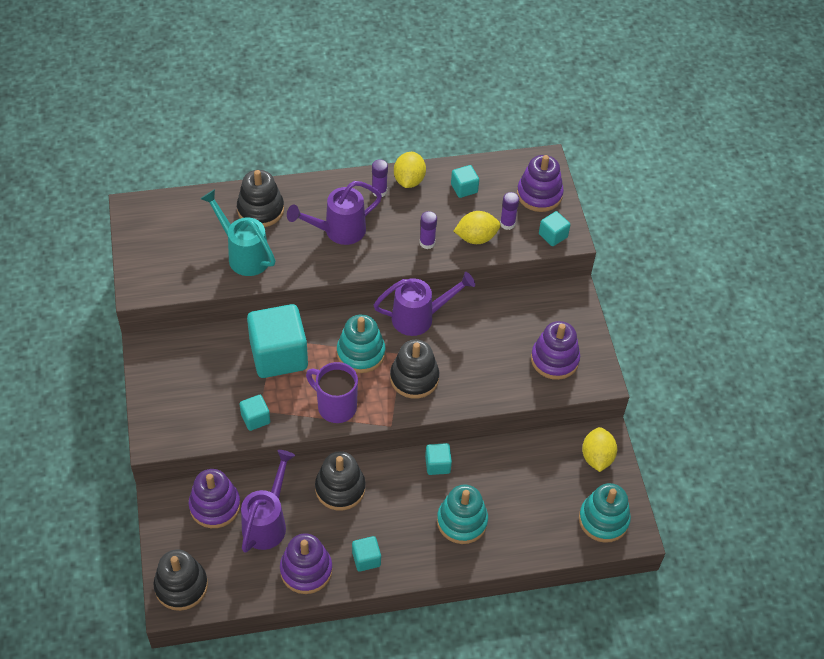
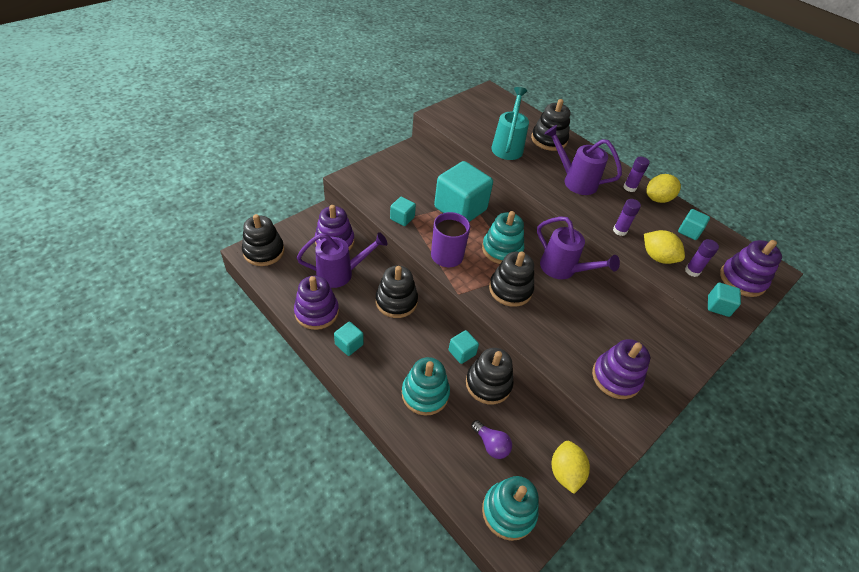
camera: 55 degrees right, 5 degrees down
yellow lemon [582,427,617,472] -> yellow lemon turned 60 degrees counterclockwise [552,441,590,494]
none -> black stacking toy [466,348,514,405]
none -> purple light bulb [471,420,512,459]

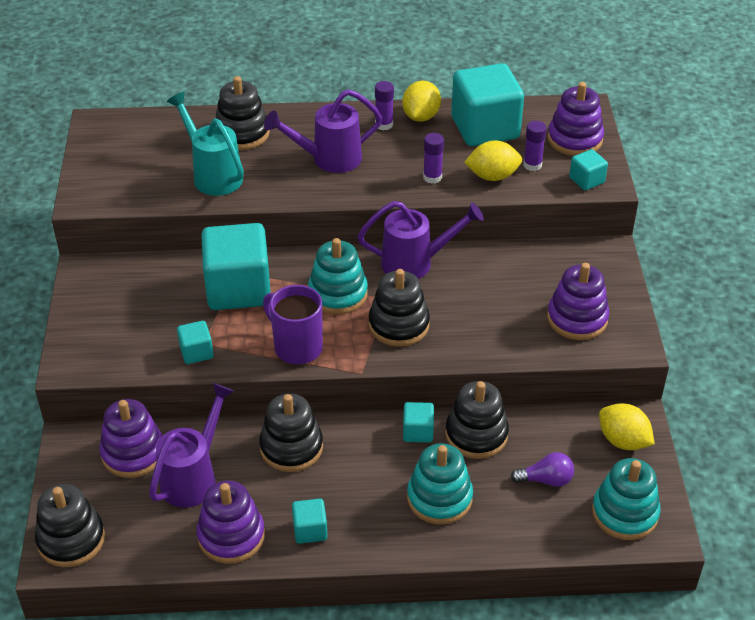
camera: 45 degrees left, 5 degrees down
turquoise cube [678,209,710,240] -> turquoise cube [451,63,524,146], size x2.20

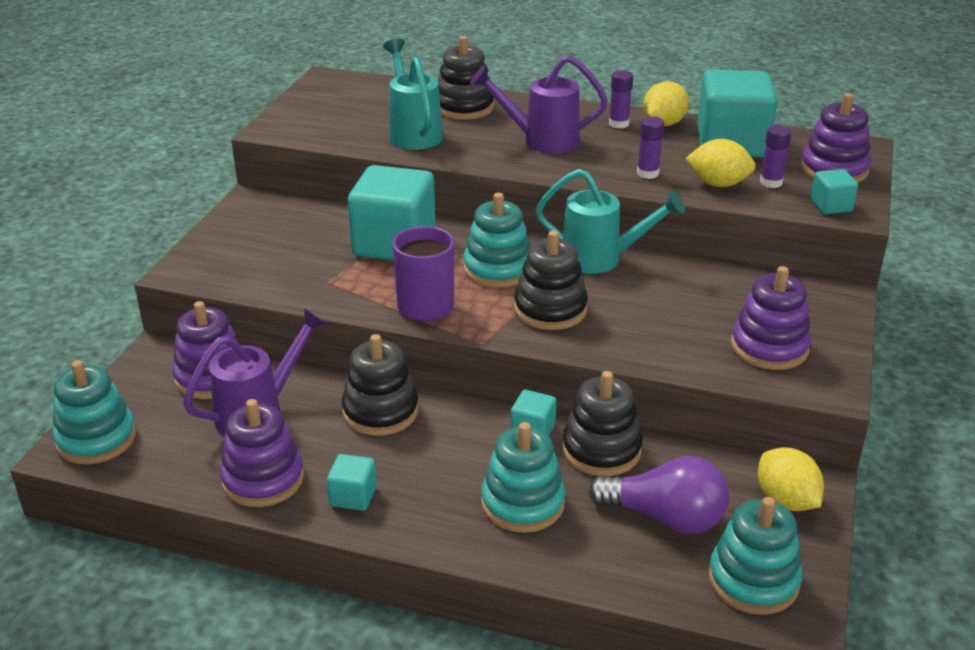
camera: 20 degrees right, 10 degrees down
black stacking toy [35,484,105,567] -> turquoise stacking toy [52,360,136,464]
turquoise cube [177,321,214,364] -> none
purple watering can [358,201,484,279] -> turquoise watering can [536,169,685,274]
purple light bulb [511,452,574,487] -> purple light bulb [588,456,729,534], size x1.70

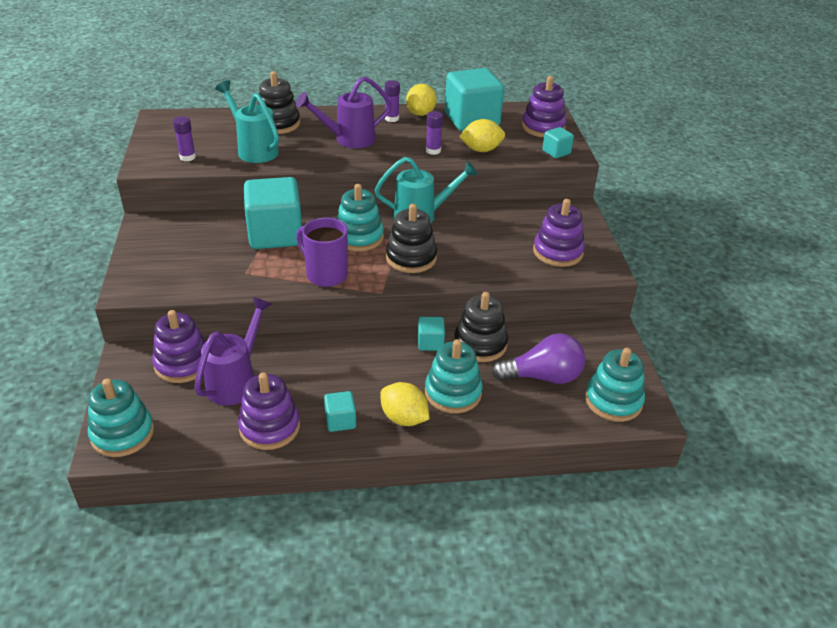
camera: 25 degrees left, 5 degrees up
black stacking toy [341,334,418,436] -> none
yellow lemon [758,448,824,511] -> yellow lemon moved to [380,382,430,426]
purple glue stick [760,125,792,188] -> purple glue stick moved to [173,116,196,161]

